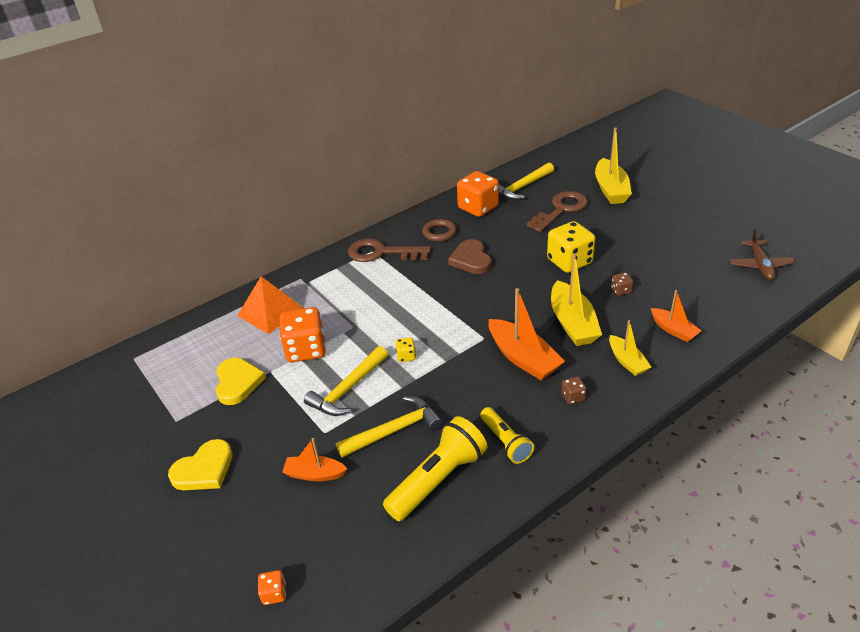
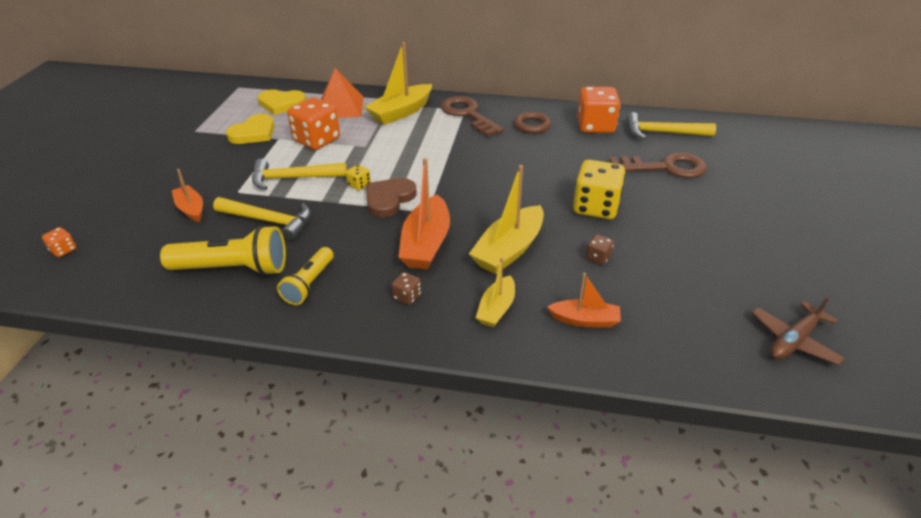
camera: 45 degrees right, 0 degrees up
yellow heart [168,439,233,490] -> yellow heart moved to [258,89,306,115]
brown heart [448,239,492,274] -> brown heart moved to [366,178,416,217]
yellow boat [595,128,632,204] -> yellow boat moved to [365,42,432,125]
orange boat [651,290,702,342] -> orange boat turned 90 degrees counterclockwise [547,273,621,327]

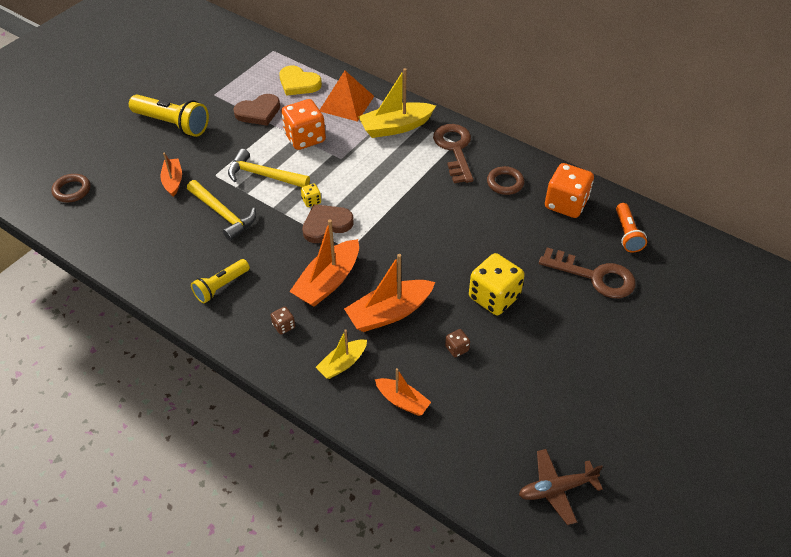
camera: 25 degrees right, 10 degrees up
orange dice [42,227,76,257] -> brown ring [51,174,91,202]
yellow flashlight [160,225,286,276] -> yellow flashlight moved to [129,95,209,137]
yellow heart [226,114,275,144] -> brown heart [233,94,280,126]
yellow boat [469,165,544,274] -> orange boat [344,254,435,332]
yellow hammer [626,112,716,139] -> orange flashlight [616,203,647,253]

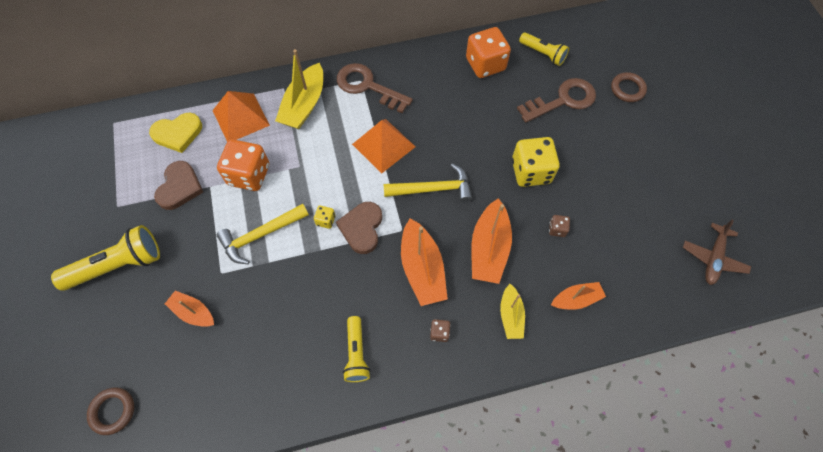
camera: 50 degrees left, 15 degrees up
yellow hammer [187,180,256,241] -> yellow hammer moved to [383,164,472,202]
brown ring [487,166,524,195] -> brown ring moved to [611,72,647,102]
orange flashlight [616,203,647,253] -> yellow flashlight [519,32,569,66]
none -> orange pyramid [352,119,416,173]

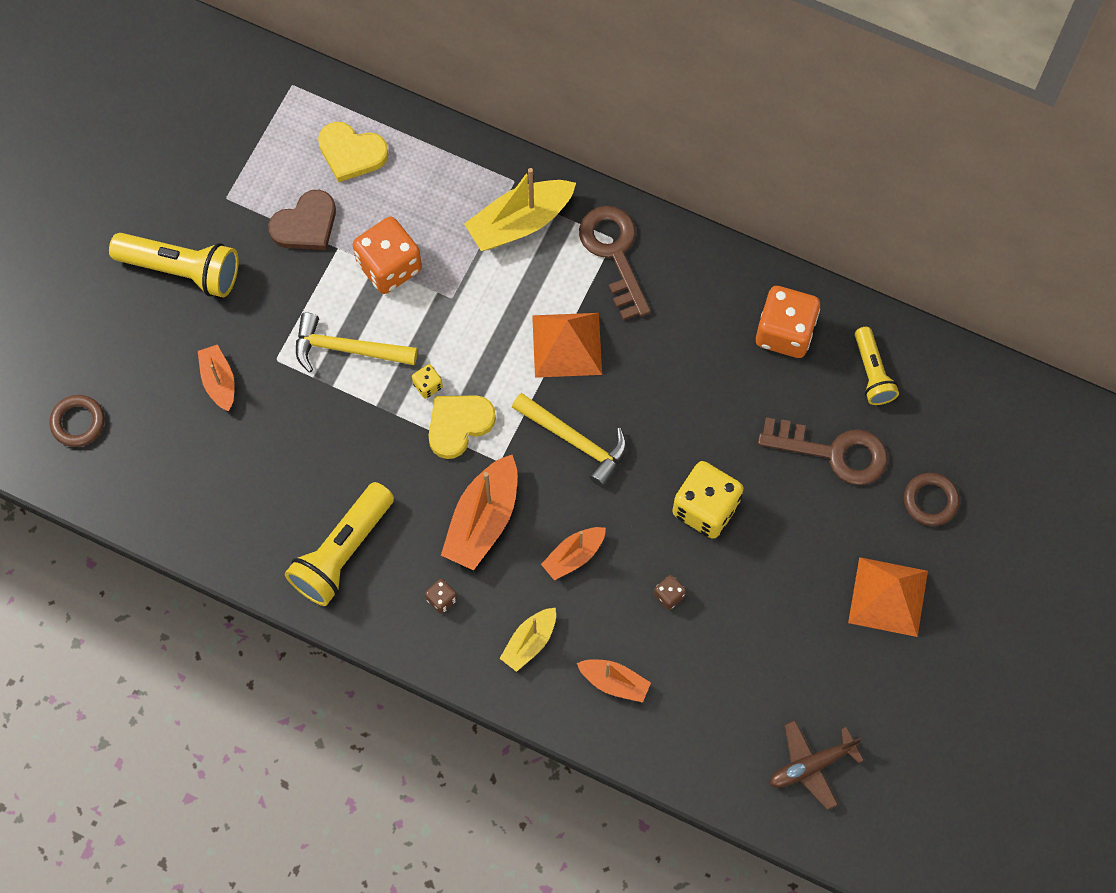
camera: 40 degrees right, 5 degrees up
orange pyramid [212,91,270,142] -> orange pyramid moved to [848,557,928,637]
brown heart [336,202,382,254] -> yellow heart [429,396,496,459]
yellow flashlight [343,316,370,382] -> yellow flashlight [285,482,394,606], size x1.62
orange boat [471,198,512,284] -> orange boat [541,527,606,580], size x0.59

